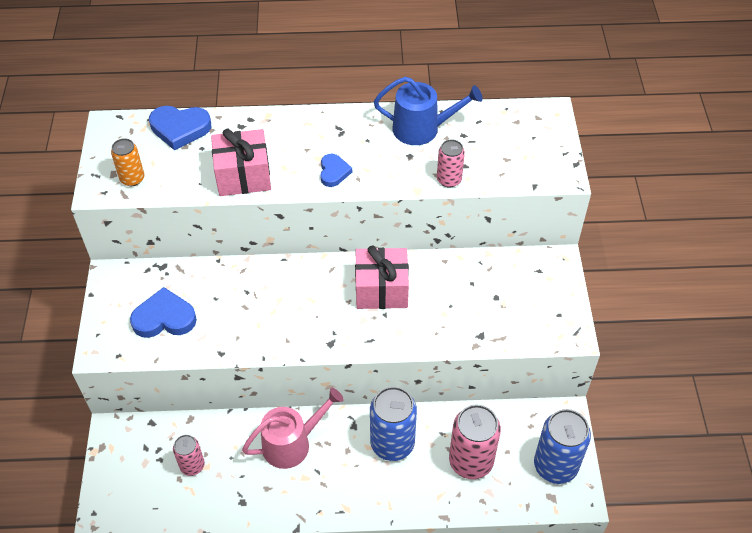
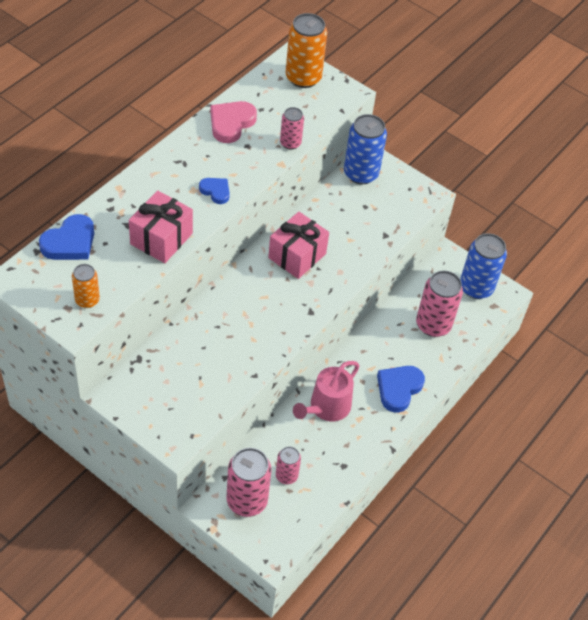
camera: 55 degrees left, 0 degrees up
blue heart [130,287,197,338] -> blue heart moved to [377,366,425,413]
pink watering can [242,388,344,469] -> pink watering can turned 150 degrees counterclockwise [293,361,360,421]
blue can [370,387,417,461] -> blue can moved to [344,114,387,184]
blue watering can [374,77,483,145] -> pink heart [211,101,257,143]
none -> pink can [227,448,272,517]
none -> orange can [286,13,328,88]

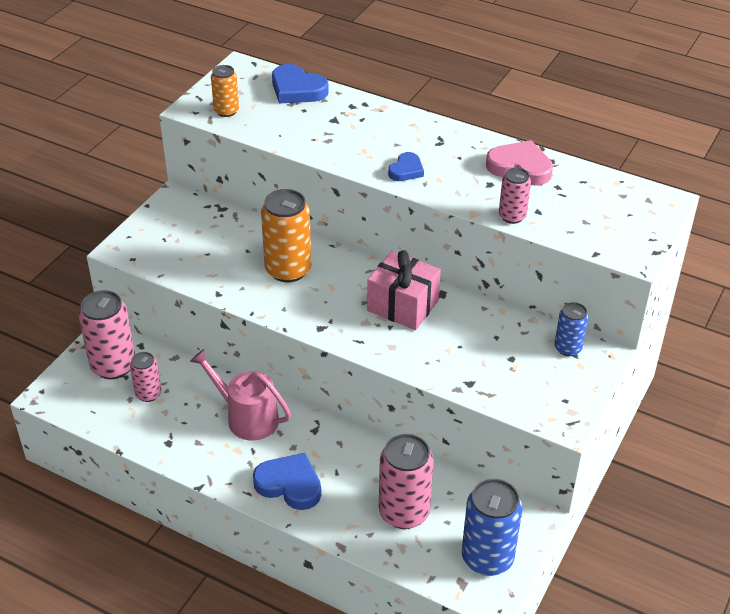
camera: 85 degrees right, 10 degrees down
pink gift [129,191,193,263] -> none
orange can [286,13,328,88] -> orange can moved to [261,189,311,282]
blue can [344,114,387,184] -> blue can [555,302,588,356], size x0.56

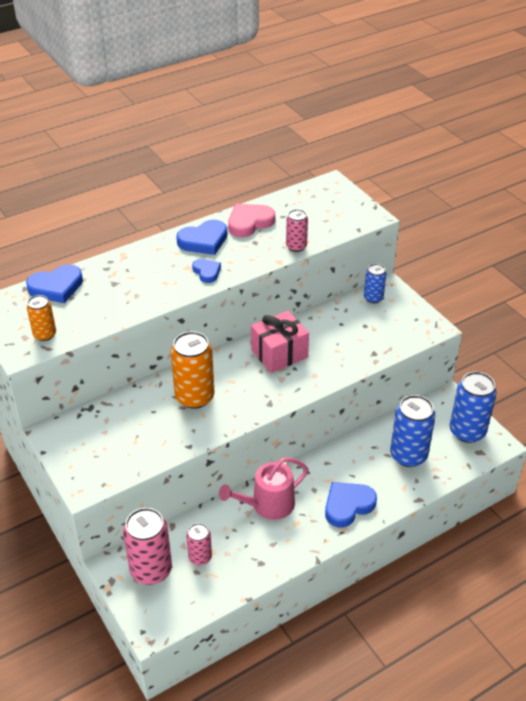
camera: 60 degrees left, 0 degrees up
pink can [379,434,434,529] -> blue can [390,395,436,467]
none -> blue heart [176,220,227,255]

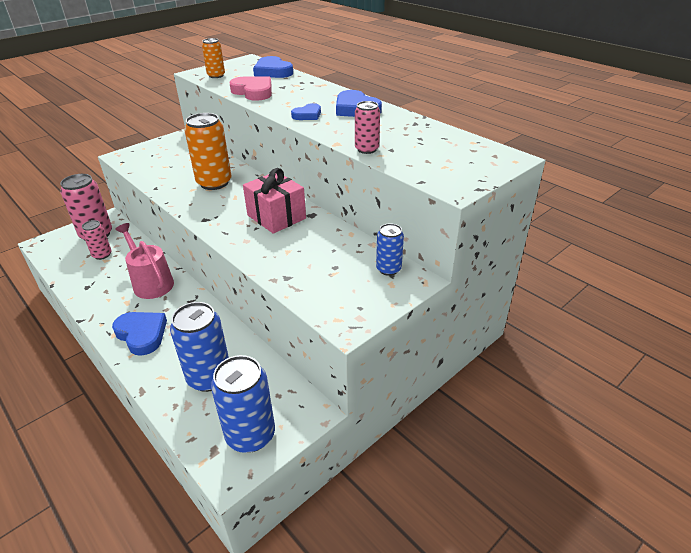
camera: 80 degrees right, 5 degrees down
pink heart [228,204,275,237] -> pink heart moved to [229,76,272,101]

